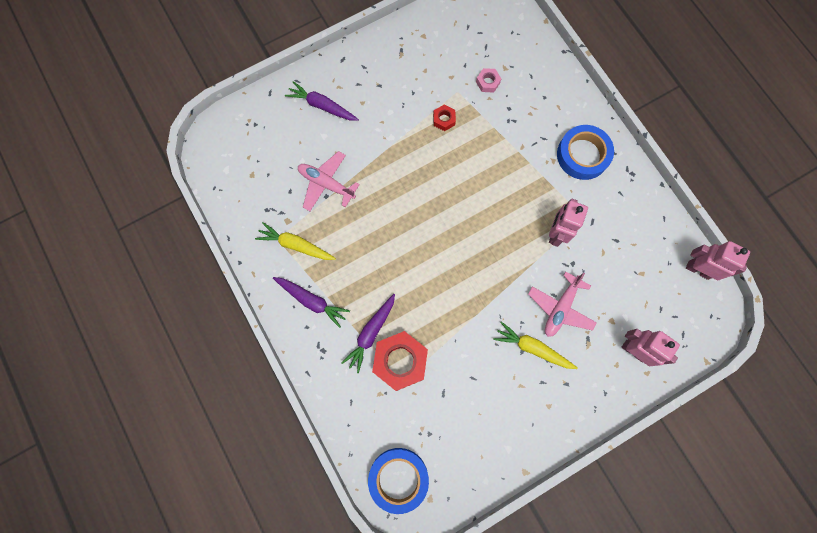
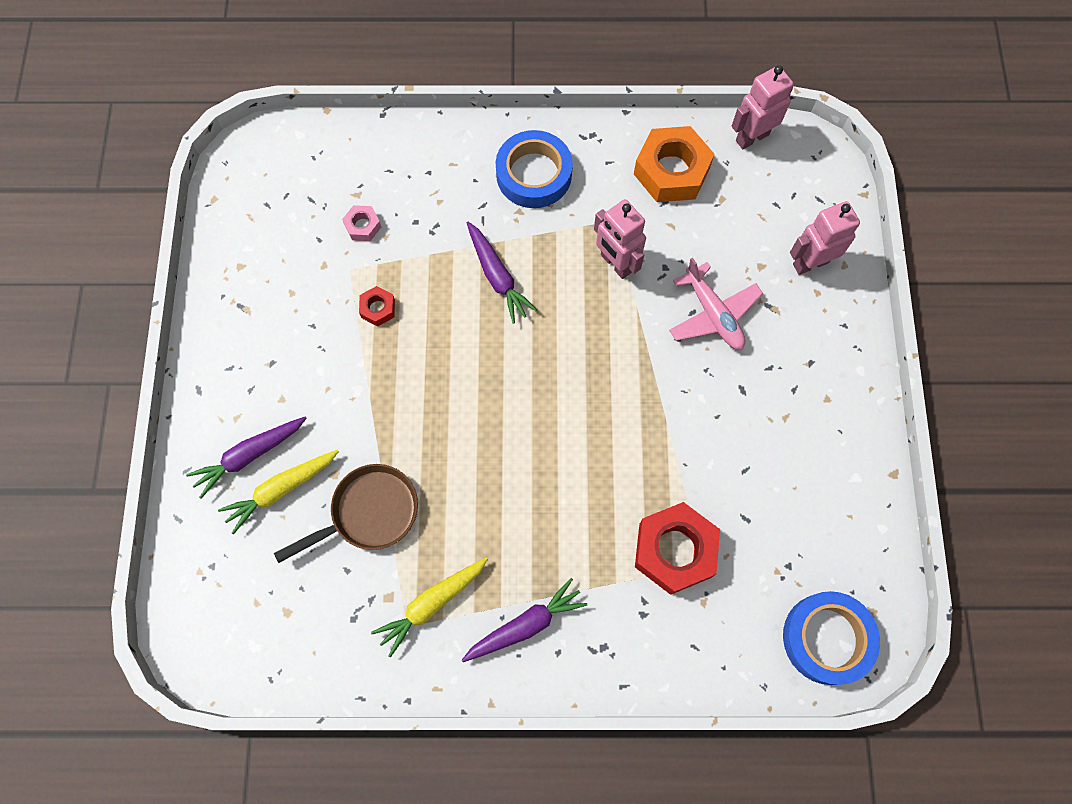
camera: 60 degrees left, 5 degrees down
pink plane [298,151,360,211] -> brown pan [274,464,418,563]
purple carrot [341,294,395,373] -> purple carrot moved to [467,222,537,324]
yellow carrot [494,322,578,369] -> yellow carrot moved to [218,450,339,535]
none -> orange nut [634,126,715,202]

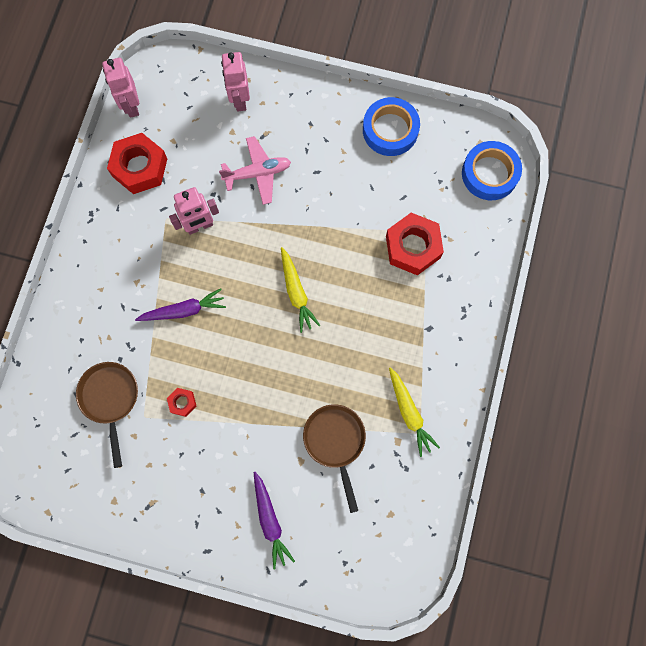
camera: 75 degrees left, 5 degrees up
yellow carrot [218,450,339,535] -> yellow carrot moved to [281,247,321,333]
pink nut [342,205,381,241] -> brown pan [76,362,138,468]
purple carrot [462,578,587,662] -> none
blue tape [496,130,573,208] -> blue tape moved to [363,97,420,156]
orange nut [634,126,715,202] -> red nut [107,133,167,194]

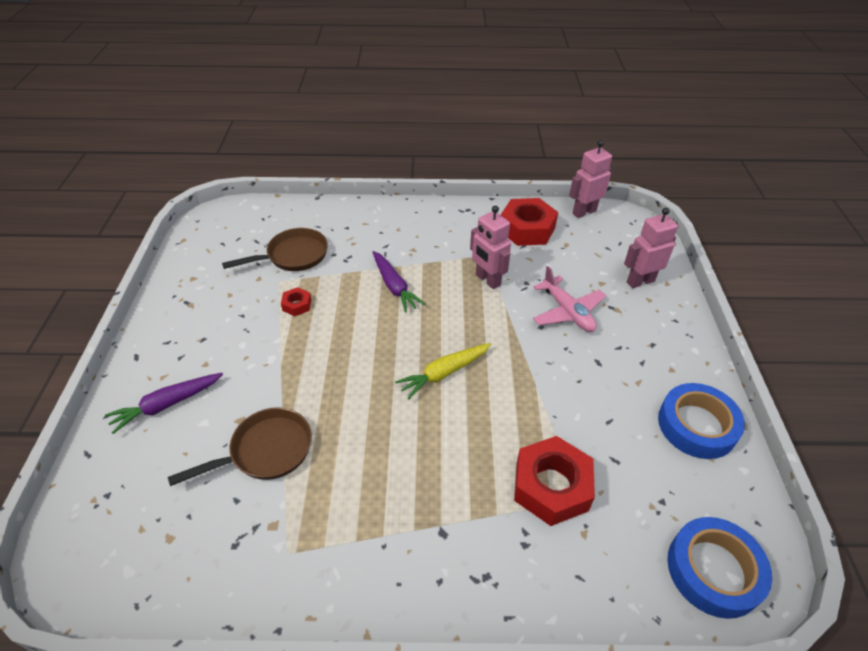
camera: 75 degrees right, 30 degrees down
yellow carrot [389,367,440,457] -> none

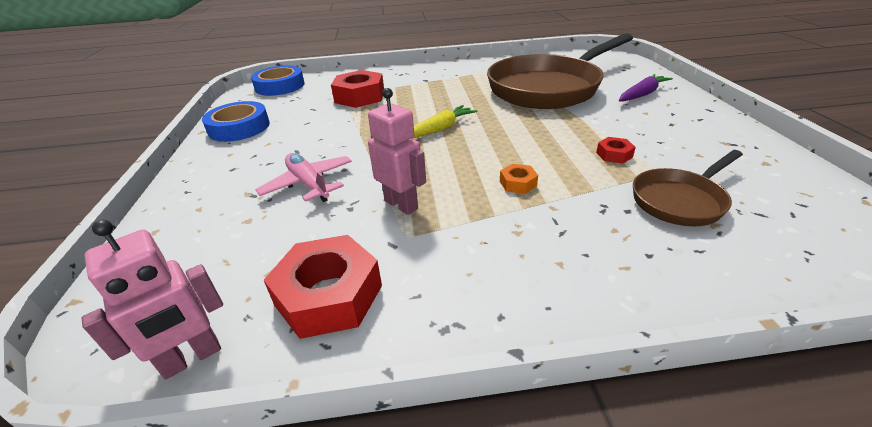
camera: 175 degrees right, 10 degrees down
brown pan [168,407,312,486] -> brown pan [487,33,633,109], size x2.03
purple carrot [373,251,425,313] -> orange nut [500,164,538,194]
pink robot [624,208,678,288] -> none

